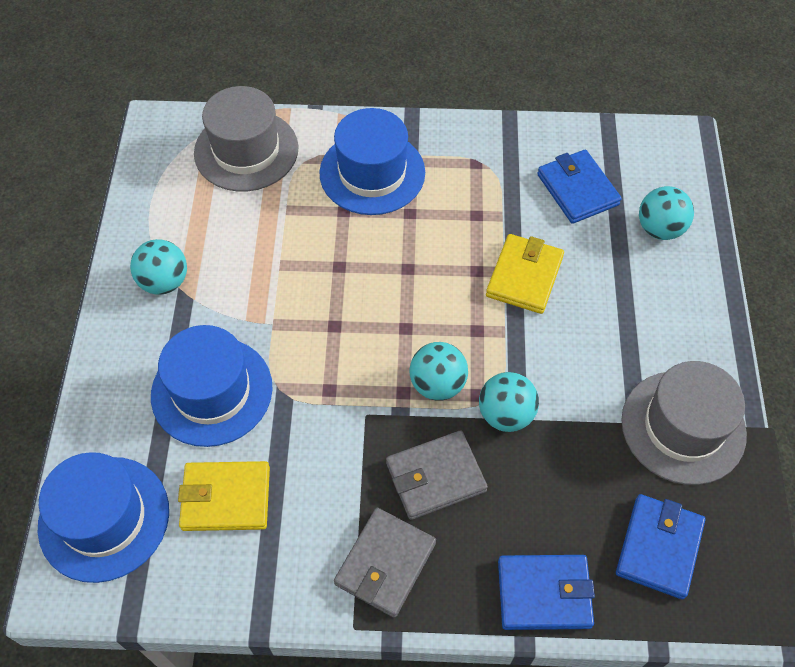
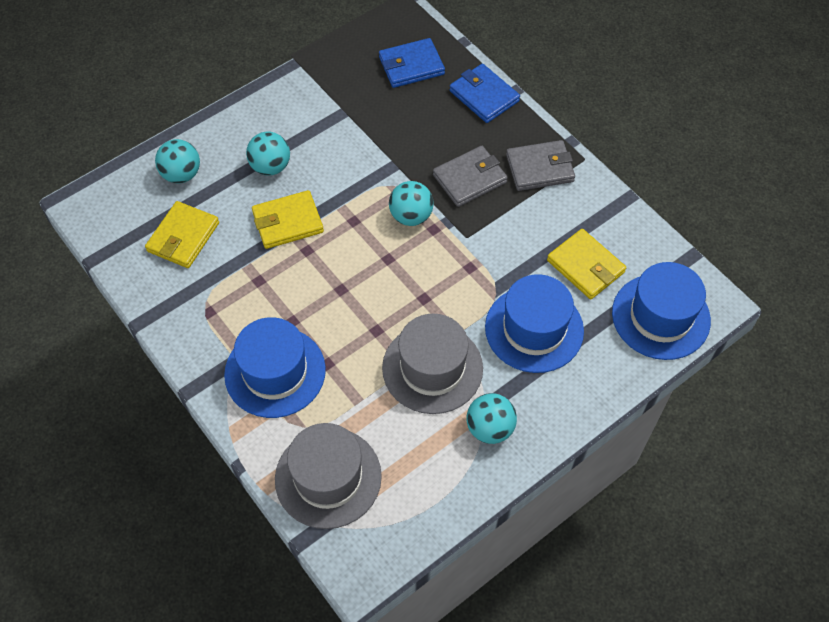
camera: 130 degrees left, 0 degrees up
grey wallet [386,430,488,520] -> grey wallet turned 60 degrees counterclockwise [433,146,508,207]
turquoise ball [479,372,539,432] -> turquoise ball moved to [246,132,290,176]
blue wallet [537,150,622,224] -> yellow wallet [145,201,219,268]
grey hat [621,361,747,485] -> grey hat moved to [382,313,483,414]

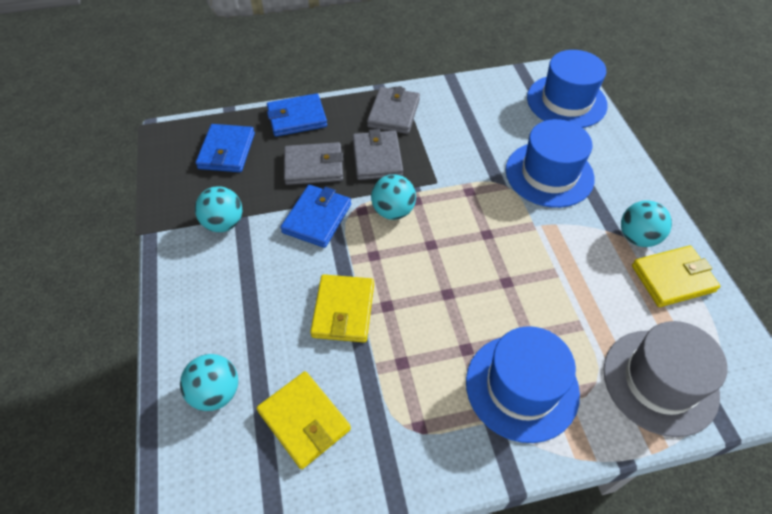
camera: 65 degrees left, 5 degrees down
turquoise ball [246,132,290,176] -> turquoise ball moved to [195,186,242,232]
grey hat [382,313,483,414] -> none
yellow wallet [547,229,626,299] -> yellow wallet moved to [632,246,720,307]
none -> blue wallet [280,185,351,248]
none -> grey wallet [284,142,344,185]

